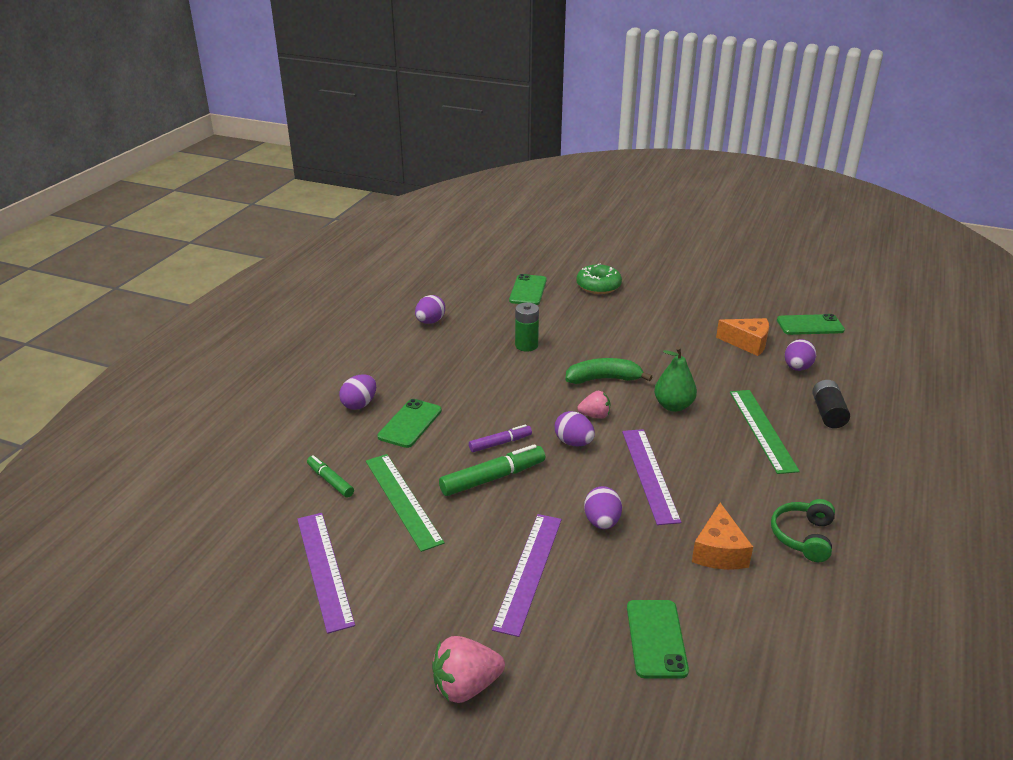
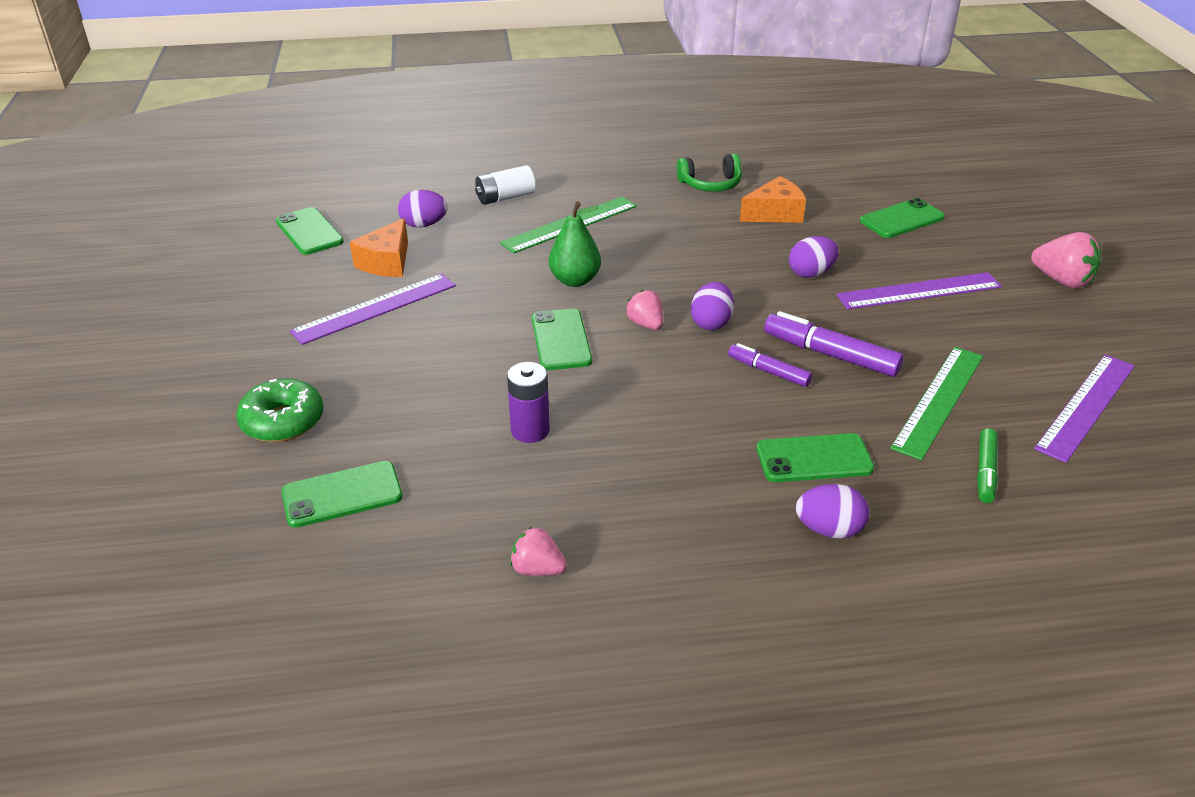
camera: 120 degrees left, 5 degrees up
purple egg [415,295,445,324] -> pink strawberry [510,527,567,576]
green marker [439,444,545,496] -> purple marker [764,311,904,377]
green battery [515,302,539,352] -> purple battery [507,362,550,443]
green banana [565,358,653,384] -> green phone [532,309,592,370]
purple ruler [622,429,681,525] -> purple ruler moved to [290,274,456,345]
orange cheese [716,318,769,356] -> orange cheese turned 150 degrees counterclockwise [350,218,408,277]
black battery [812,380,850,428] -> white battery [475,165,536,205]

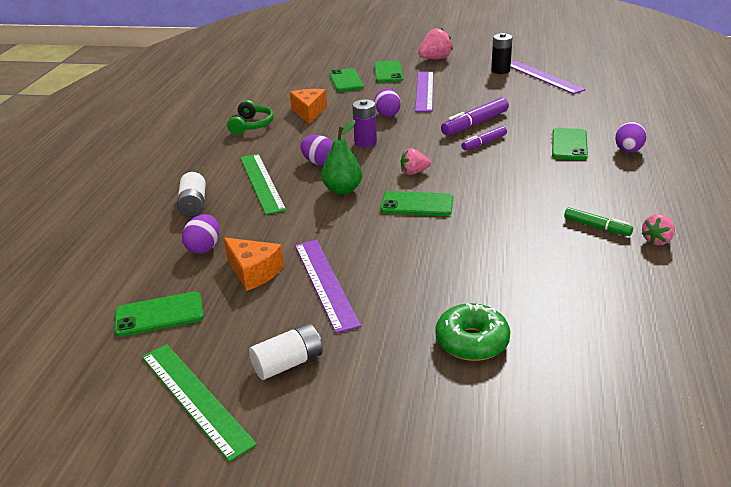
camera: 70 degrees left, 5 degrees down
green phone [282,461,403,528] -> green phone moved to [374,61,403,83]
purple battery [507,362,550,443] -> purple battery moved to [352,99,377,147]
purple egg [691,282,734,331] -> purple egg moved to [300,135,333,165]
green ruler [890,347,983,460] -> green ruler moved to [142,344,257,462]
green marker [977,428,998,503] -> green marker moved to [564,207,633,236]
none -> white battery [249,323,323,380]
none -> black battery [491,33,513,74]

